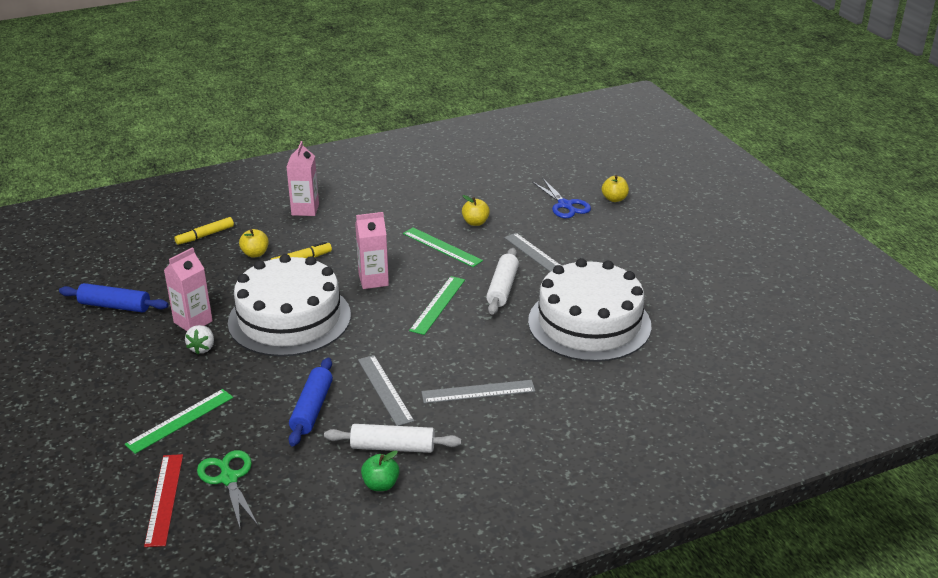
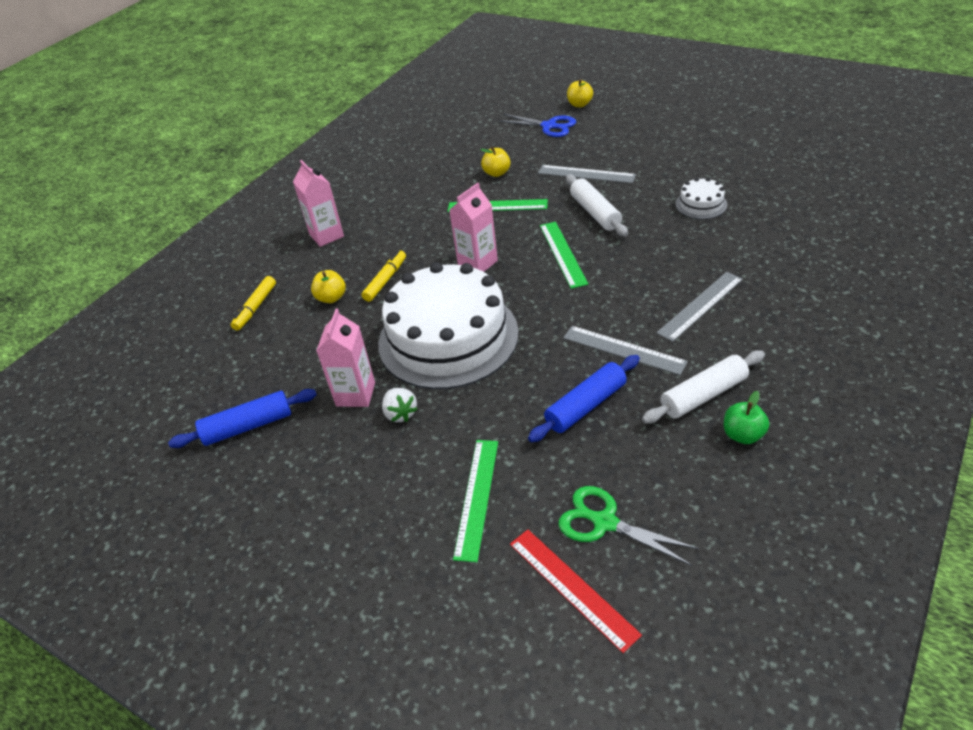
camera: 30 degrees left, 10 degrees up
blue rolling pin [289,358,333,447] -> blue rolling pin turned 75 degrees clockwise [528,355,640,442]
white cake [528,258,652,362] -> white cake [675,178,727,219], size x0.41

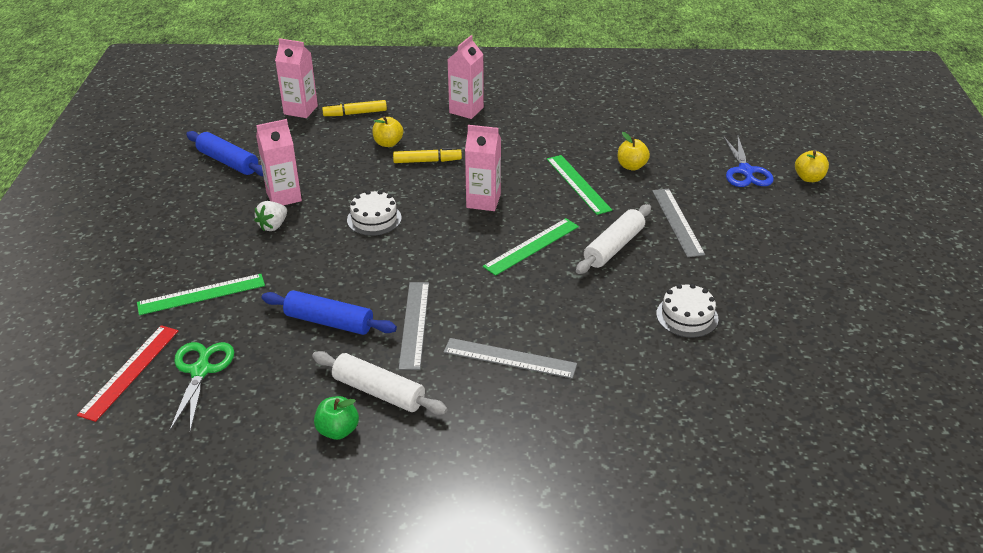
camera: 55 degrees right, 5 degrees down
white cake [378,262,519,389] -> white cake [347,190,402,236], size x0.41
none -> pink carton [275,38,318,118]

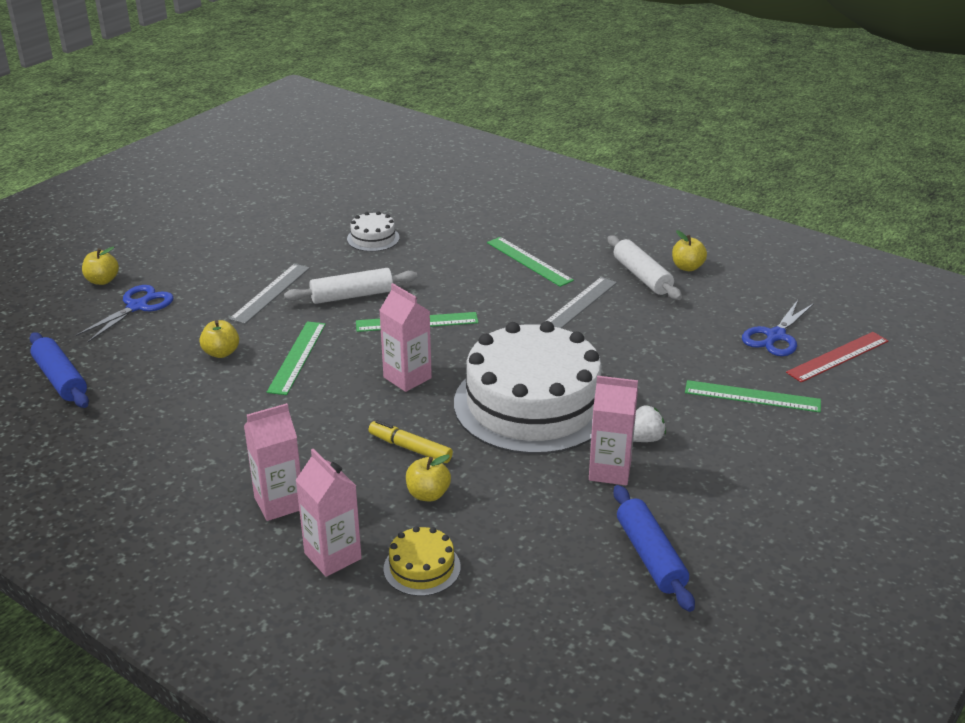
camera: 145 degrees left, 5 degrees down
green scissors [169,342,234,432] -> blue scissors [742,300,814,356]
blue rolling pin [262,290,397,335] -> blue rolling pin moved to [29,332,89,408]
pink carton [275,38,318,118] -> pink carton moved to [296,449,362,577]
green apple [314,396,359,440] -> yellow apple [672,230,707,271]
yellow marker [322,100,387,116] -> yellow cake [383,526,461,596]
white cake [347,190,402,236] -> white cake [454,321,602,454], size x2.44
grey ruler [444,338,577,379] -> green ruler [487,237,574,287]

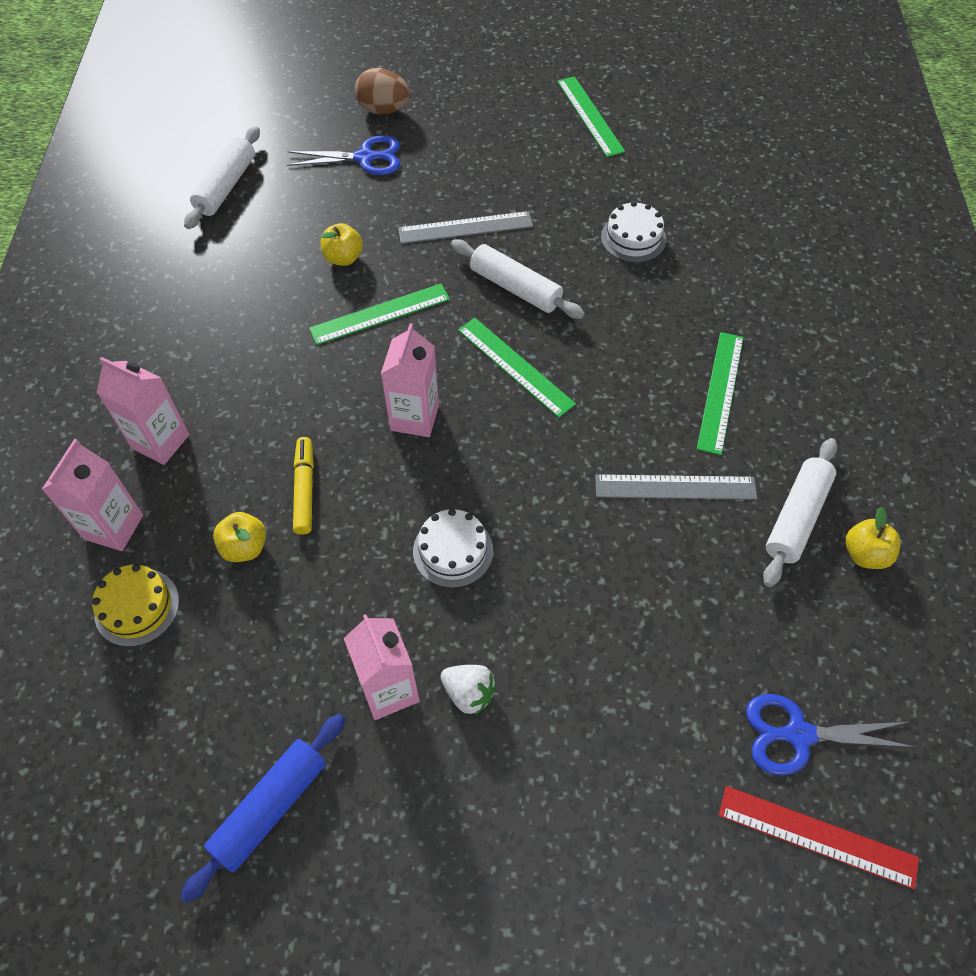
camera: 55 degrees right, 25 degrees up
blue rolling pin [29,332,89,408] -> white rolling pin [184,126,260,229]
yellow apple [82,247,119,285] -> brown egg [355,68,410,115]
white cake [454,321,602,454] -> white cake [413,509,493,588], size x0.41
green ruler [685,380,821,412] -> green ruler moved to [557,76,625,157]

